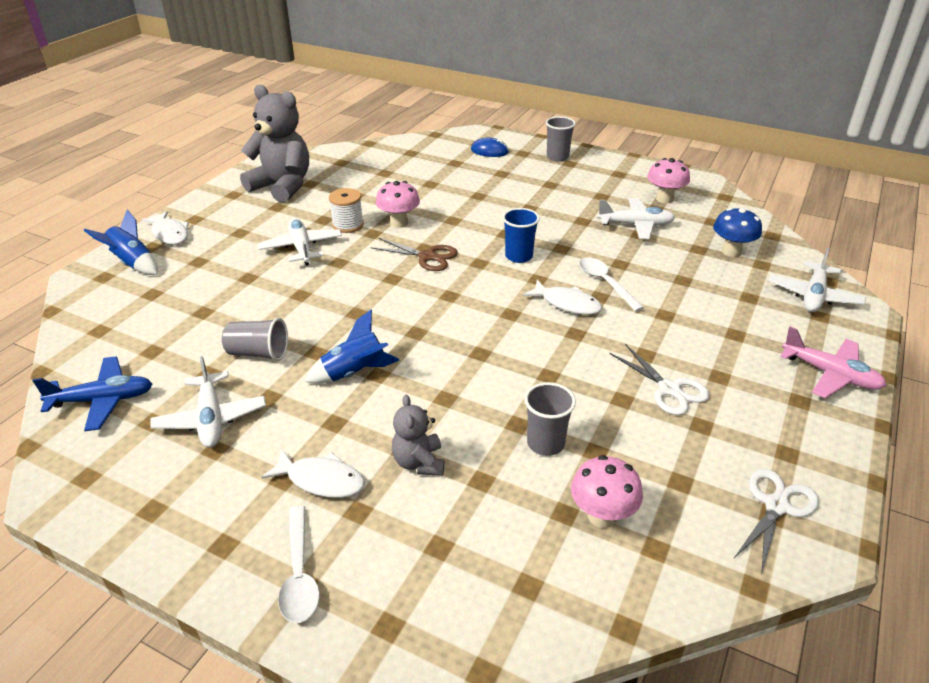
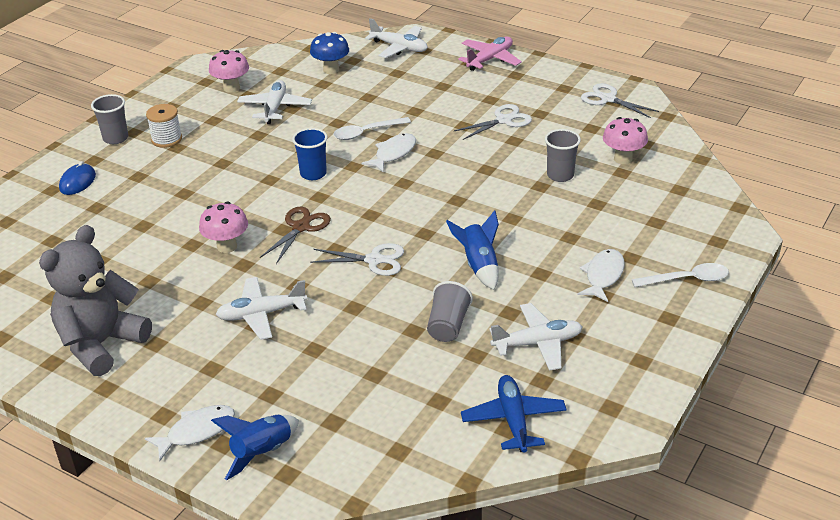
camera: 85 degrees left, 0 degrees up
white spool [329,188,364,233] -> white spool moved to [146,104,182,148]
grey teddy bear [392,395,445,476] -> none
none -> white scissors [310,243,404,276]

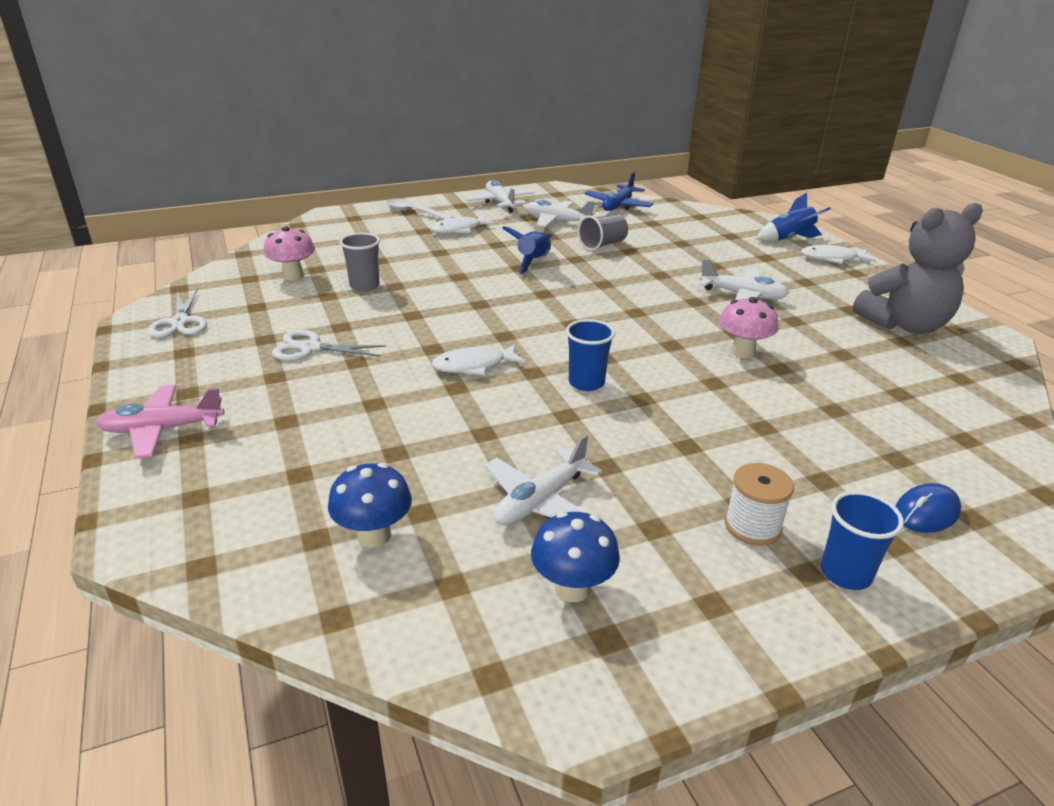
camera: 145 degrees left, 5 degrees down
grey cup [91,94,128,144] -> blue cup [821,491,904,590]
pink mushroom [209,50,249,93] -> blue mushroom [531,511,620,602]
brown scissors [260,207,331,264] -> none
white scissors [310,243,404,276] -> none
white spoon [333,117,411,140] -> none
white plane [365,18,428,58] -> white plane moved to [465,180,535,213]

